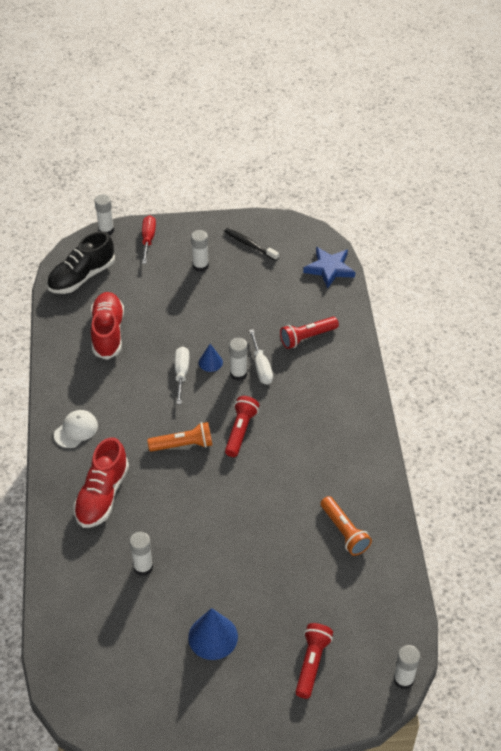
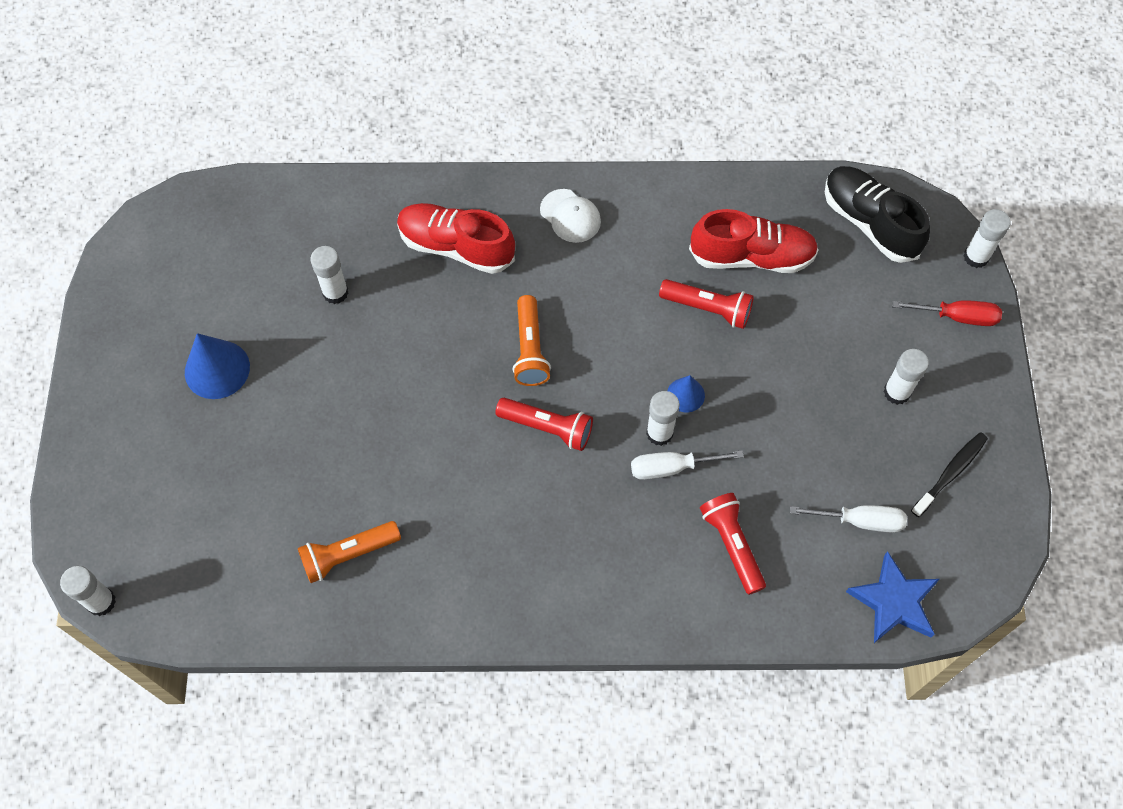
camera: 95 degrees right, 15 degrees up
white screwdriver [175,346,189,404] -> white screwdriver moved to [790,505,907,533]
red flashlight [296,623,333,699] -> red flashlight moved to [659,279,754,329]

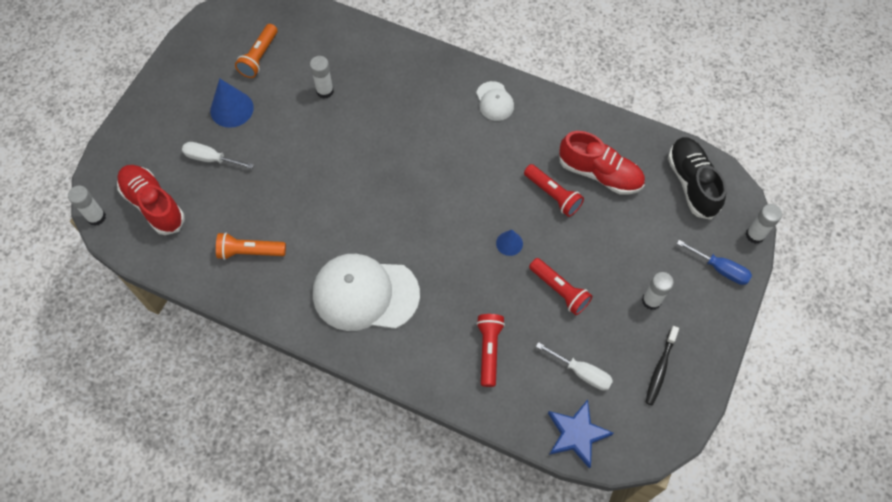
camera: 25 degrees right, 0 degrees up
red shoe [397,203,515,274] -> red shoe moved to [117,165,185,235]
red flashlight [495,398,593,451] -> red flashlight moved to [529,258,592,315]
orange flashlight [513,295,551,386] -> orange flashlight moved to [235,24,278,78]
white screwdriver [631,450,744,480] -> white screwdriver moved to [182,142,254,169]
white glue stick [646,391,680,446] -> none
red screwdriver [892,300,1002,326] -> blue screwdriver [677,240,752,285]
black toothbrush [911,432,988,517] -> black toothbrush turned 135 degrees clockwise [645,326,679,405]
none -> white cap [313,254,420,331]

